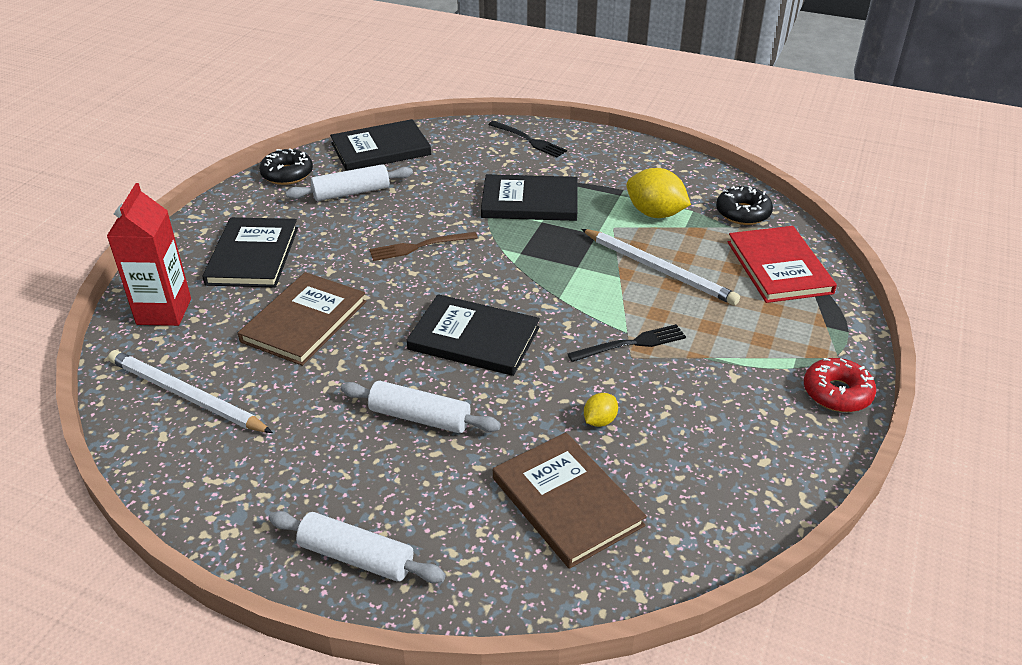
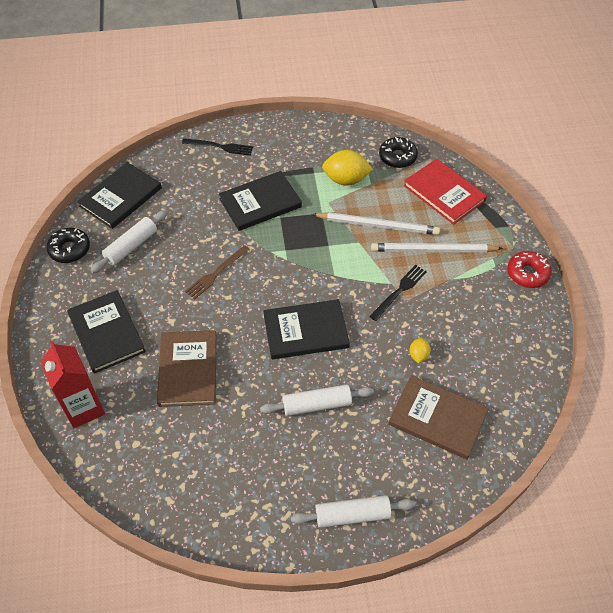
camera: 30 degrees left, 15 degrees up
white pencil [108,350,273,433] -> white pencil moved to [371,243,503,253]

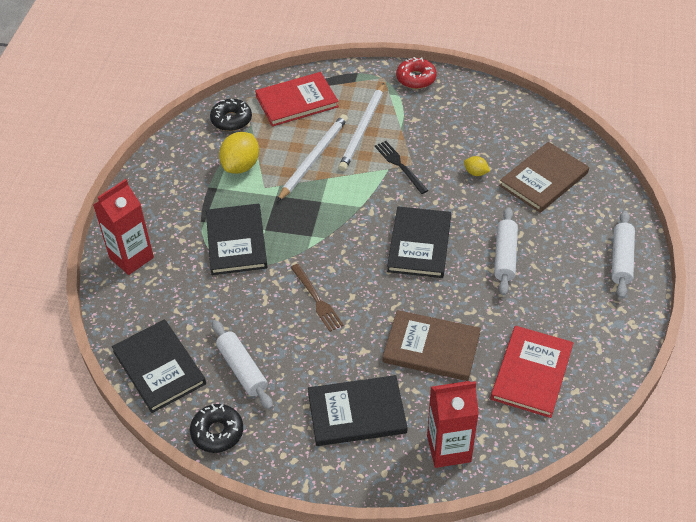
camera: 70 degrees left, 5 degrees down
black fork [182,138,253,156] -> red carton [93,179,154,275]
none -> red book [491,326,573,418]

